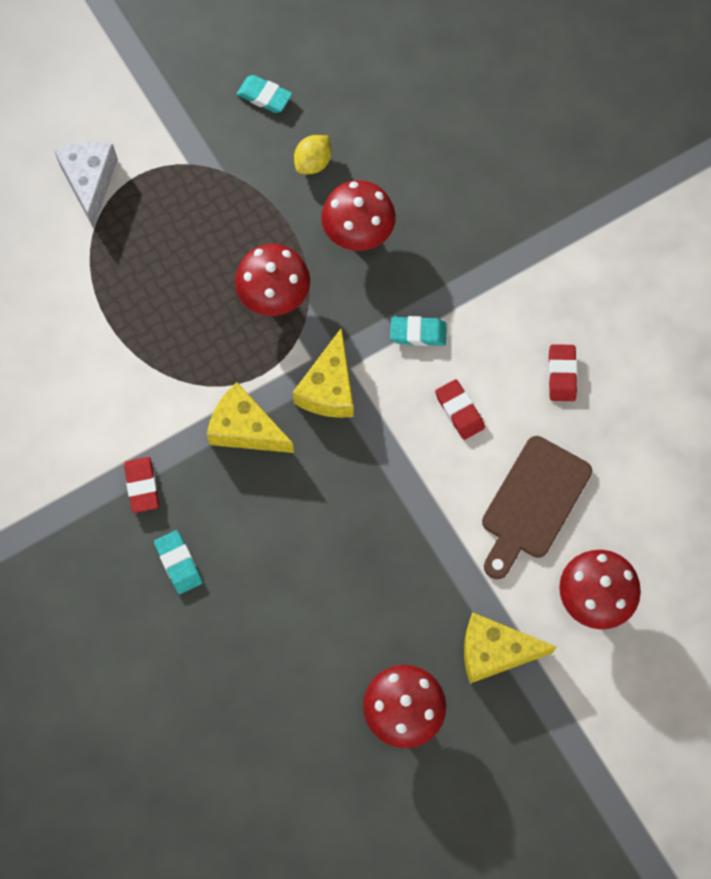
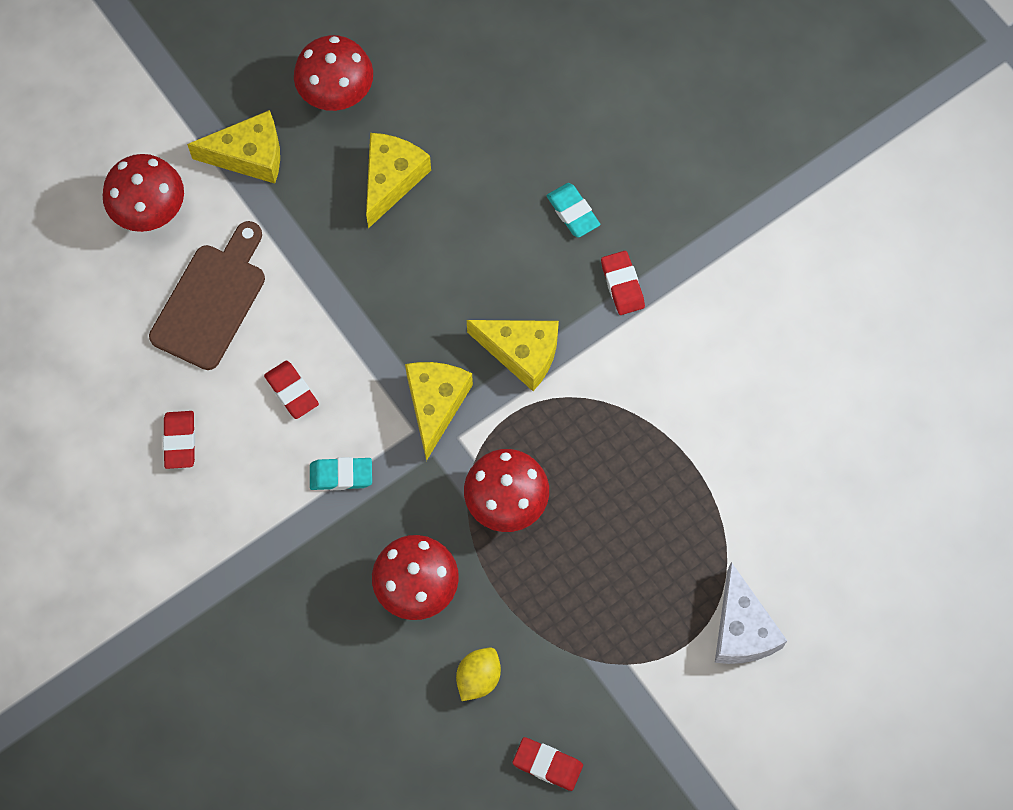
camera: 175 degrees right, 0 degrees up
turquoise eraser [237,75,292,113] -> red eraser [513,737,583,791]
none -> yellow cheese [366,133,431,228]

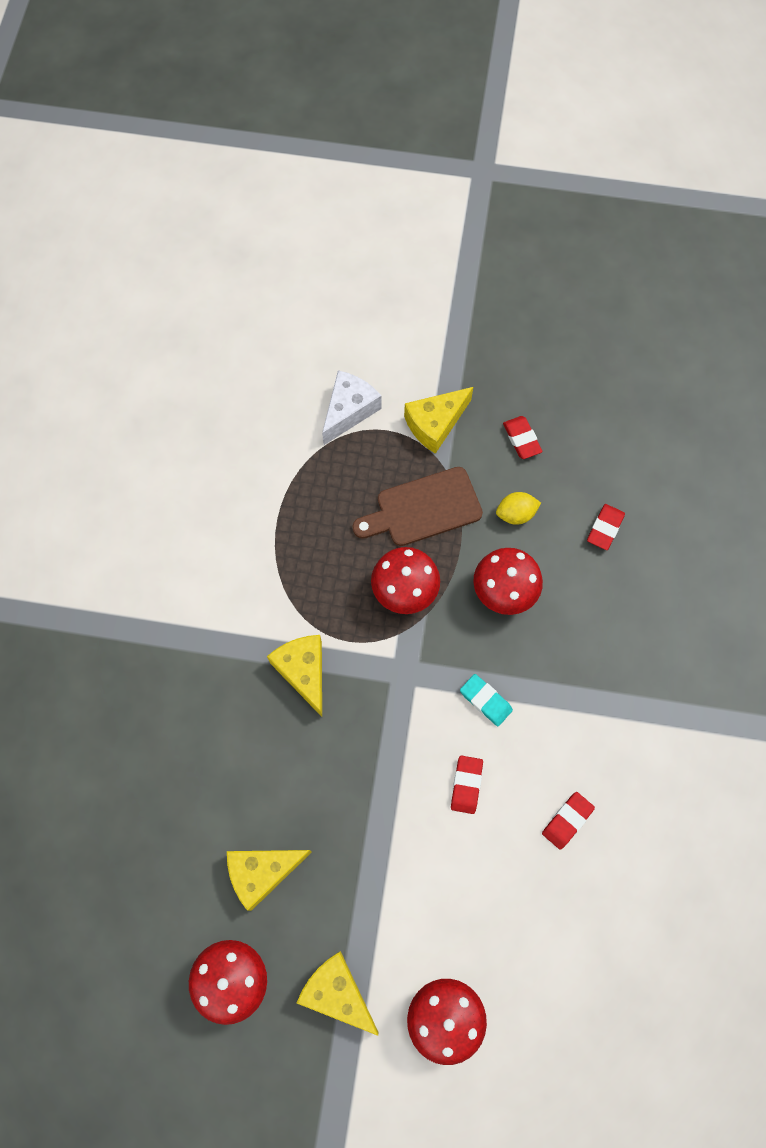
camera: 135 degrees left, 0 degrees up
brown cutting board [149,221,265,370] -> brown cutting board moved to [353,467,483,546]
yellow cheese [405,362,473,461] -> yellow cheese moved to [404,387,473,454]
turquoise eraser [547,183,600,238] -> none
red eraser [601,251,645,315] -> red eraser moved to [587,504,625,550]

